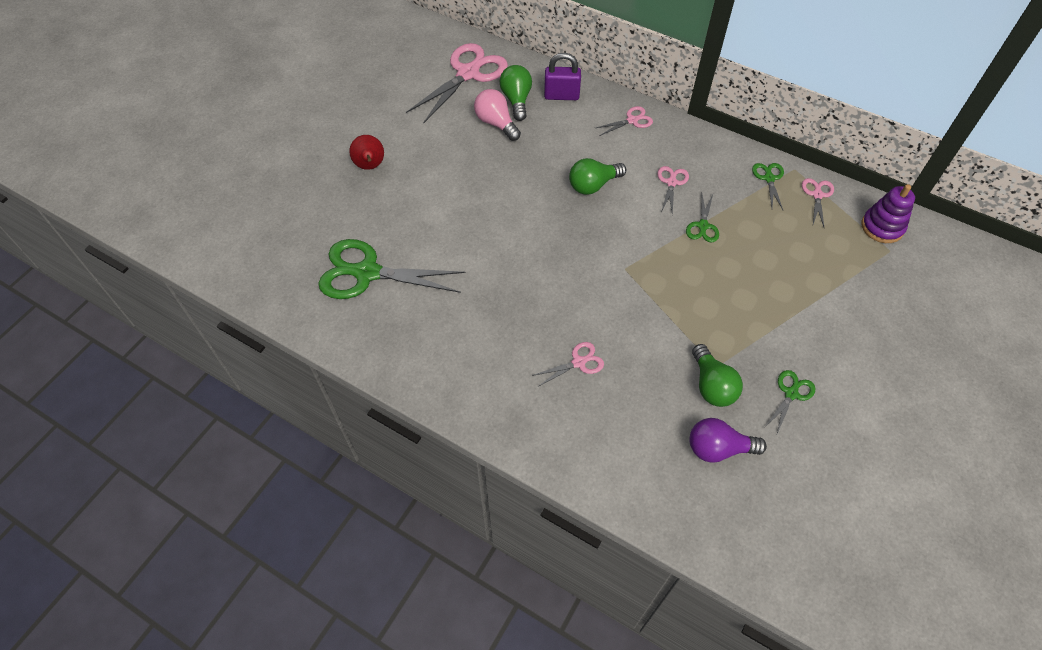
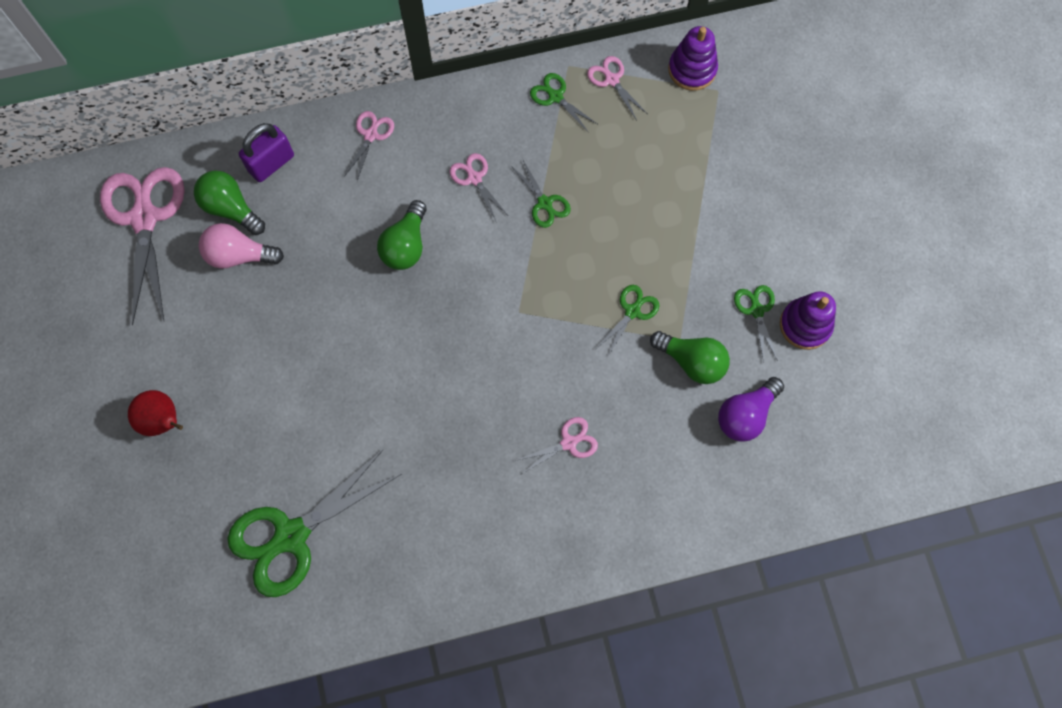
camera: 45 degrees left, 15 degrees up
pink scissors [532,342,604,387] -> pink scissors turned 45 degrees clockwise [514,417,598,474]
none -> green scissors [597,285,659,356]
none -> purple stacking toy [780,291,836,350]

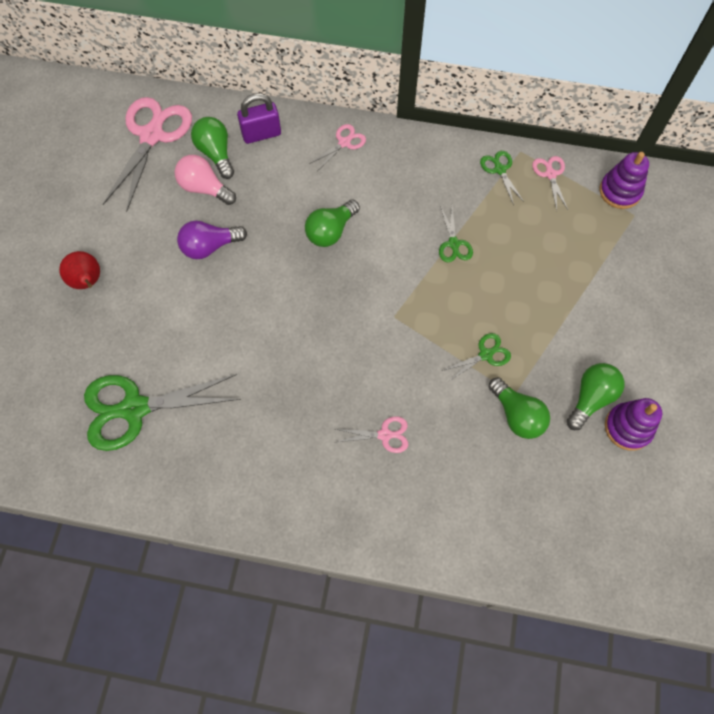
camera: 25 degrees right, 5 degrees down
pink scissors [449,153,508,223] -> none
purple light bulb [718,377,784,442] -> purple light bulb moved to [177,220,247,259]
green scissors [734,285,778,363] -> green light bulb [567,363,625,430]

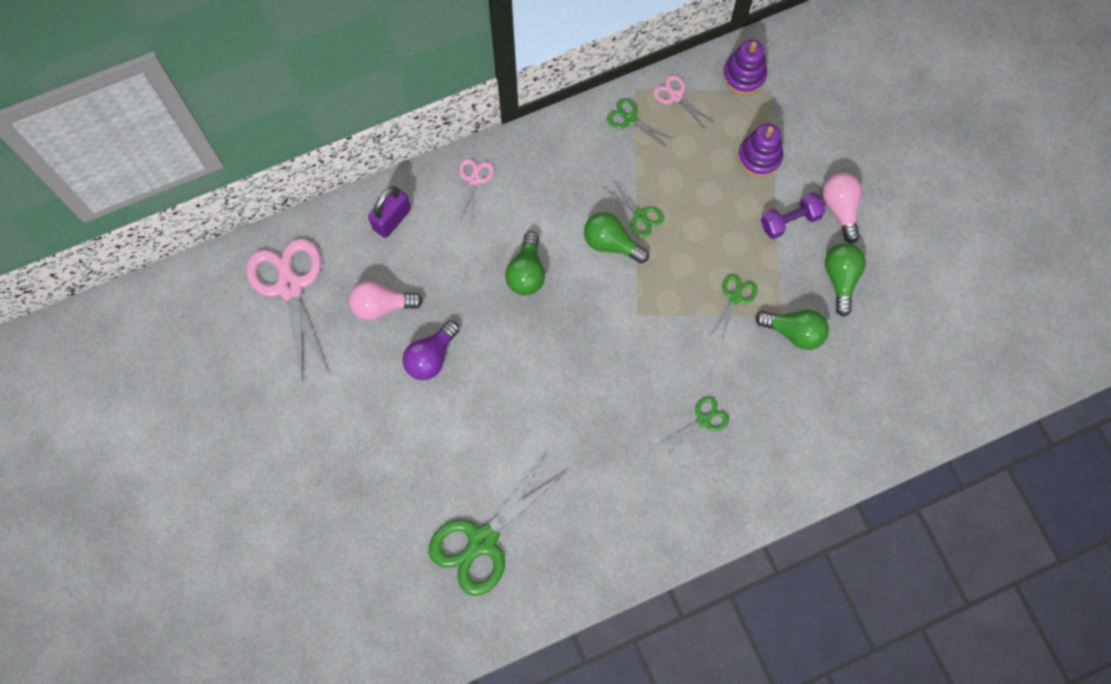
camera: 35 degrees left, 5 degrees up
red pear [59,251,100,289] -> none
green light bulb [191,117,234,179] -> green light bulb moved to [584,212,649,263]
pink scissors [336,416,408,453] -> green scissors [662,396,729,452]
purple stacking toy [605,398,663,451] -> purple stacking toy moved to [738,123,784,177]
none -> purple dumbbell [761,192,825,239]
none -> pink light bulb [822,172,862,243]

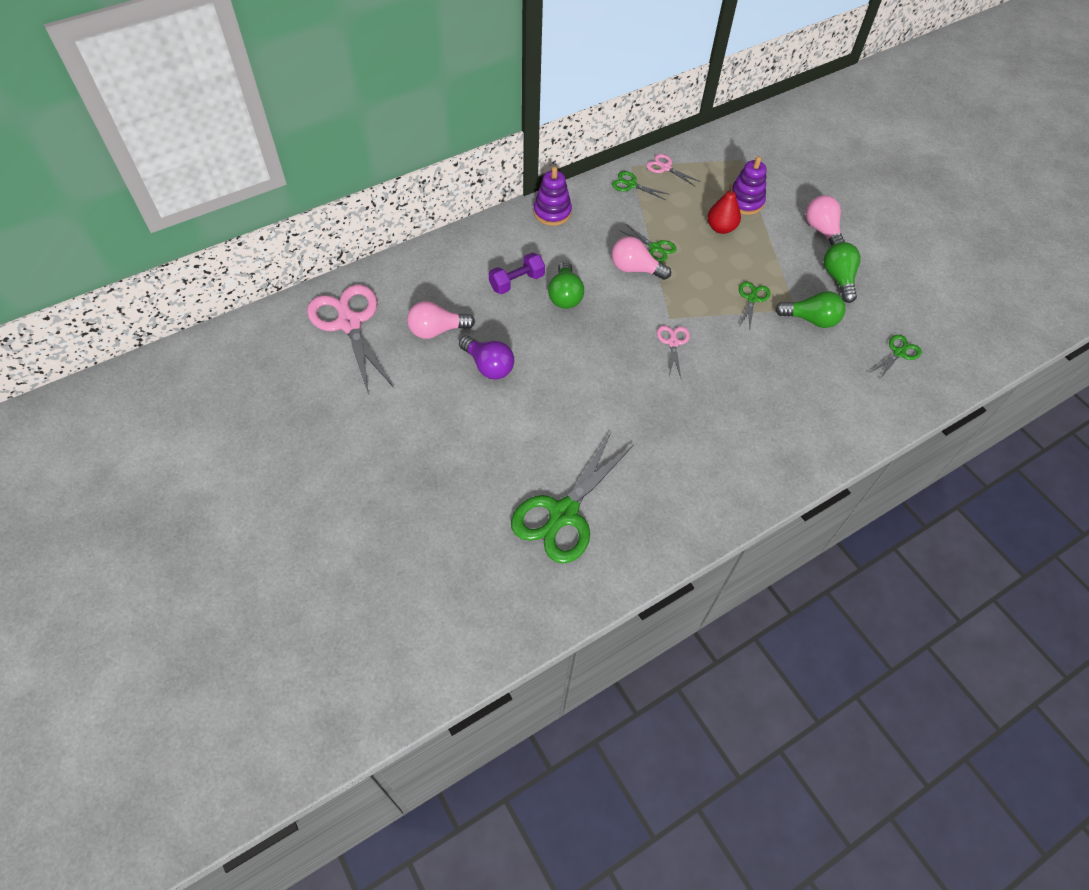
camera: 10 degrees left, 15 degrees down
purple padlock [368,186,411,238] -> none
purple light bulb [403,321,460,380] -> purple light bulb turned 75 degrees counterclockwise [459,336,514,380]
pink scissors [459,159,494,223] -> pink scissors moved to [657,325,690,378]
green light bulb [584,212,649,263] -> pink light bulb [611,236,671,280]
green scissors [662,396,729,452] -> green scissors moved to [869,335,922,380]
purple stacking toy [723,40,767,95] -> purple stacking toy moved to [534,166,572,226]
purple dumbbell [761,192,825,239] -> purple dumbbell moved to [489,253,545,294]
none -> red pear [707,184,741,234]

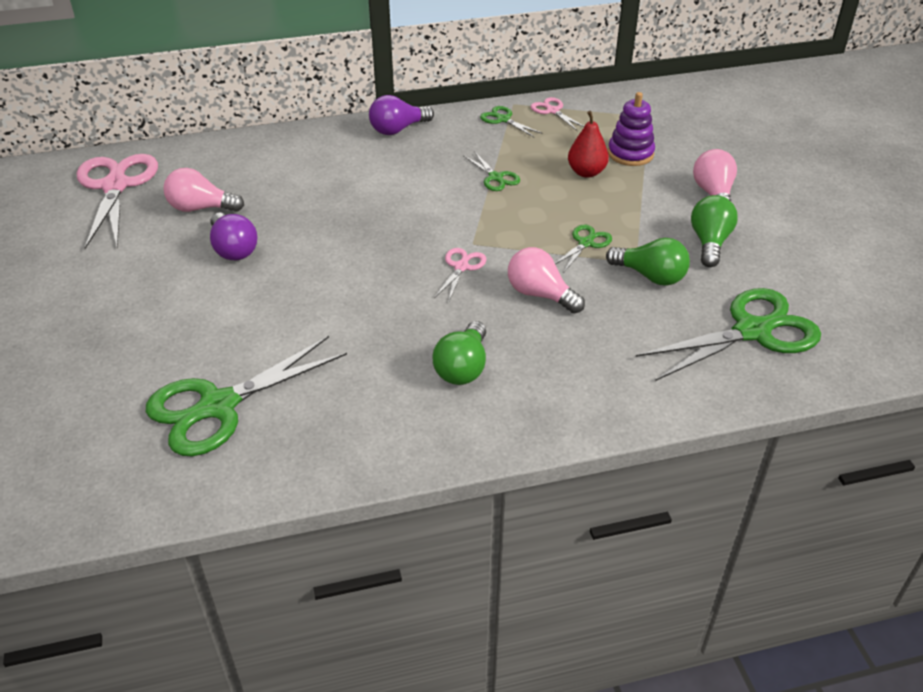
camera: 20 degrees right, 15 degrees down
purple dumbbell [489,253,545,294] -> none
purple stacking toy [534,166,572,226] -> purple light bulb [369,95,434,135]
green light bulb [548,261,584,309] -> green light bulb moved to [433,321,486,385]
pink light bulb [611,236,671,280] -> pink light bulb moved to [508,247,585,313]
green scissors [869,335,922,380] -> green scissors [636,288,821,381], size x2.11

